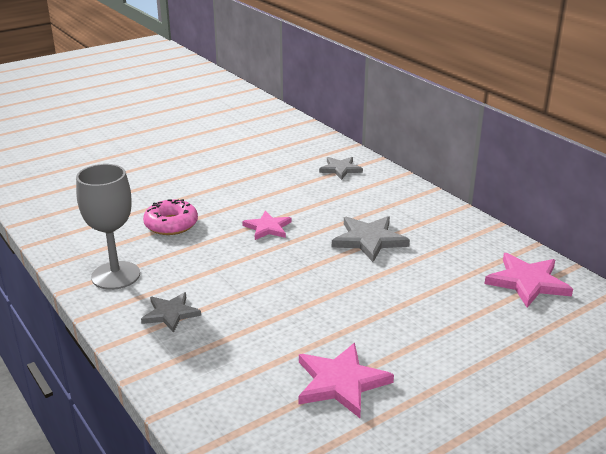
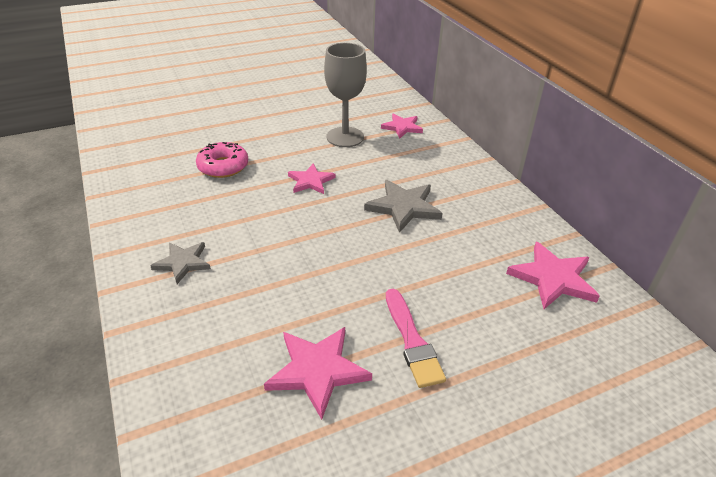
camera: 10 degrees right, 10 degrees up
grey goblet [76,164,140,290] -> grey goblet moved to [324,43,367,147]
grey star [319,157,363,180] -> pink star [381,114,423,138]
none -> pink brush [386,289,446,388]

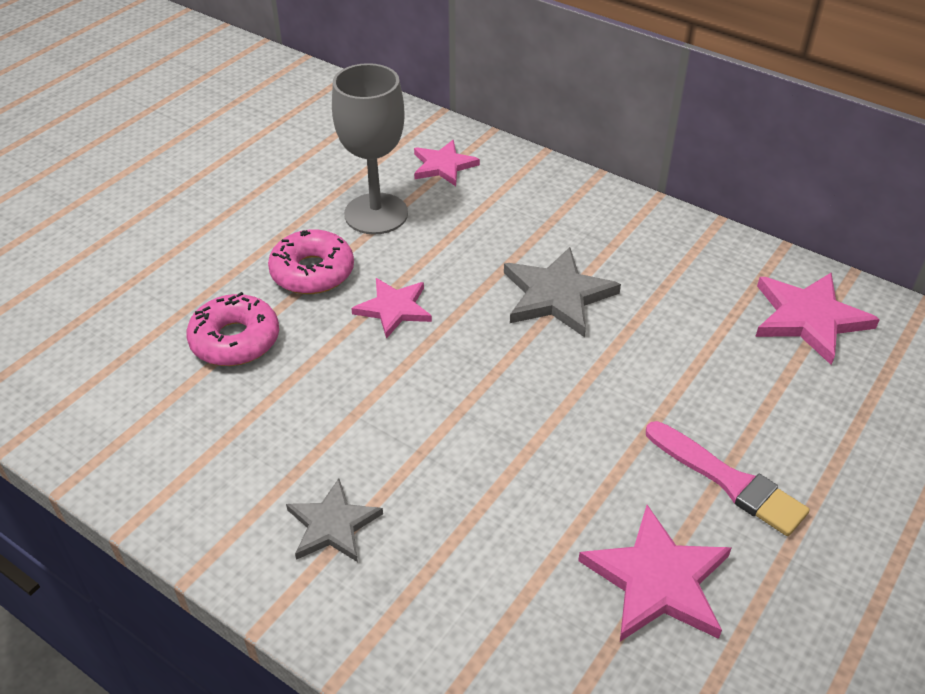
camera: 30 degrees left, 5 degrees up
none -> pink donut [268,230,354,294]

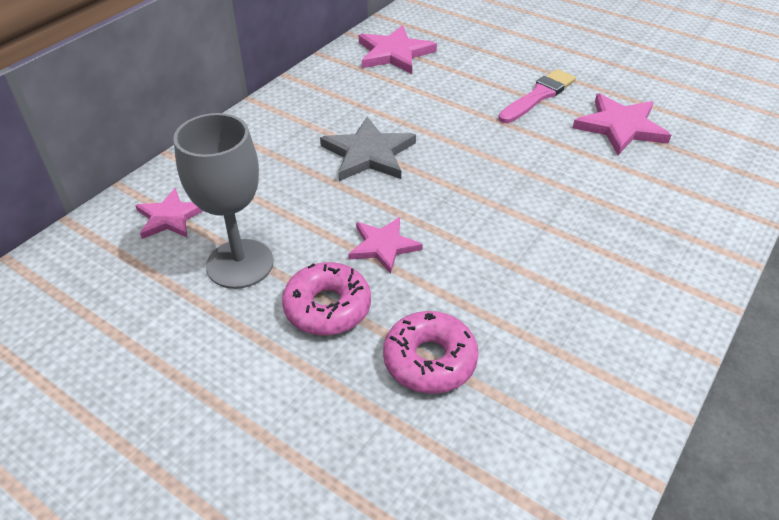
camera: 90 degrees left, 0 degrees up
grey star [286,478,383,562] -> none

